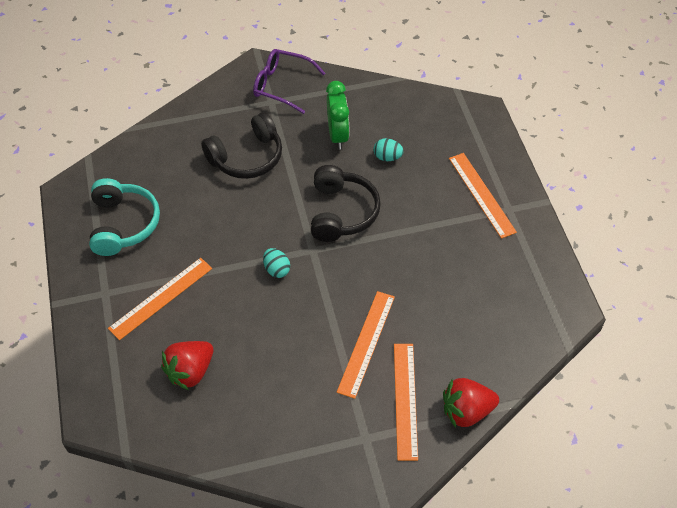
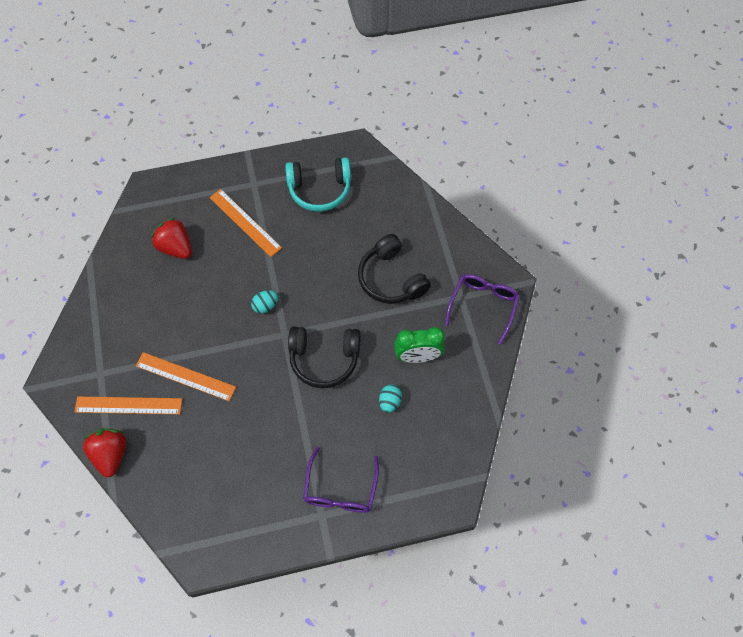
camera: 90 degrees right, 10 degrees up
orange ruler [449,153,517,239] -> purple glasses [303,447,379,513]

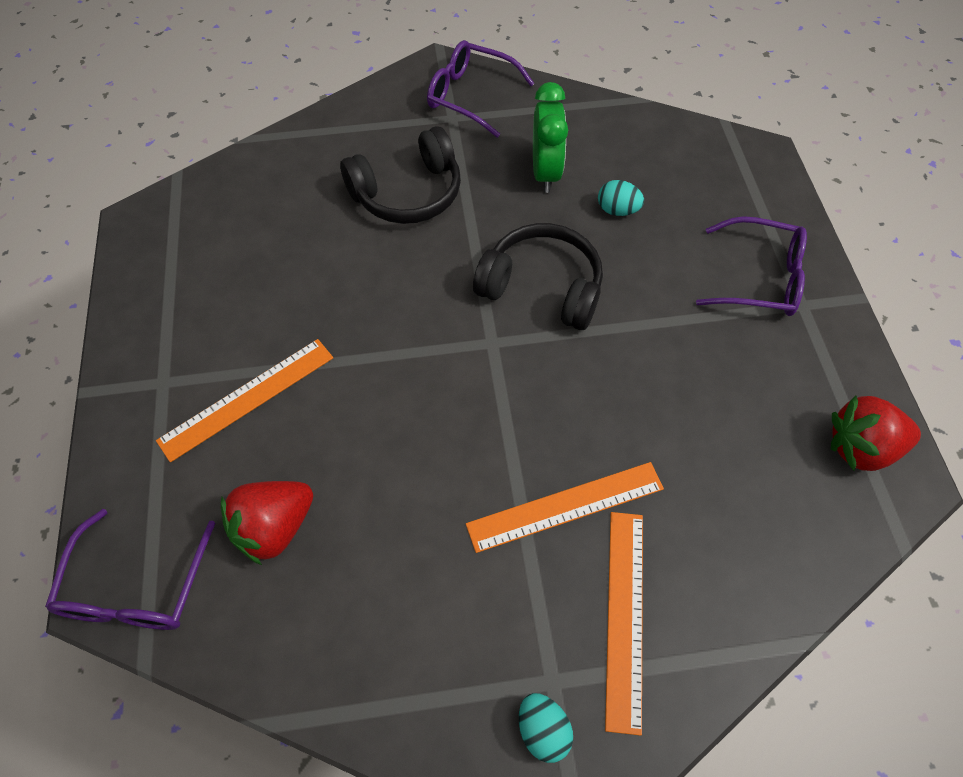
camera: 85 degrees left, 5 degrees down
red strawberry [83,428,126,477] -> red strawberry moved to [831,396,921,471]
orange ruler [136,352,236,401] -> orange ruler turned 45 degrees clockwise [466,462,664,553]
turquoise egg [251,290,278,314] -> turquoise egg moved to [519,693,573,763]
turquoise headphones [285,157,351,212] -> none
black headphones [288,326,361,388] -> black headphones turned 75 degrees counterclockwise [473,223,603,330]
none -> purple glasses [45,509,216,630]

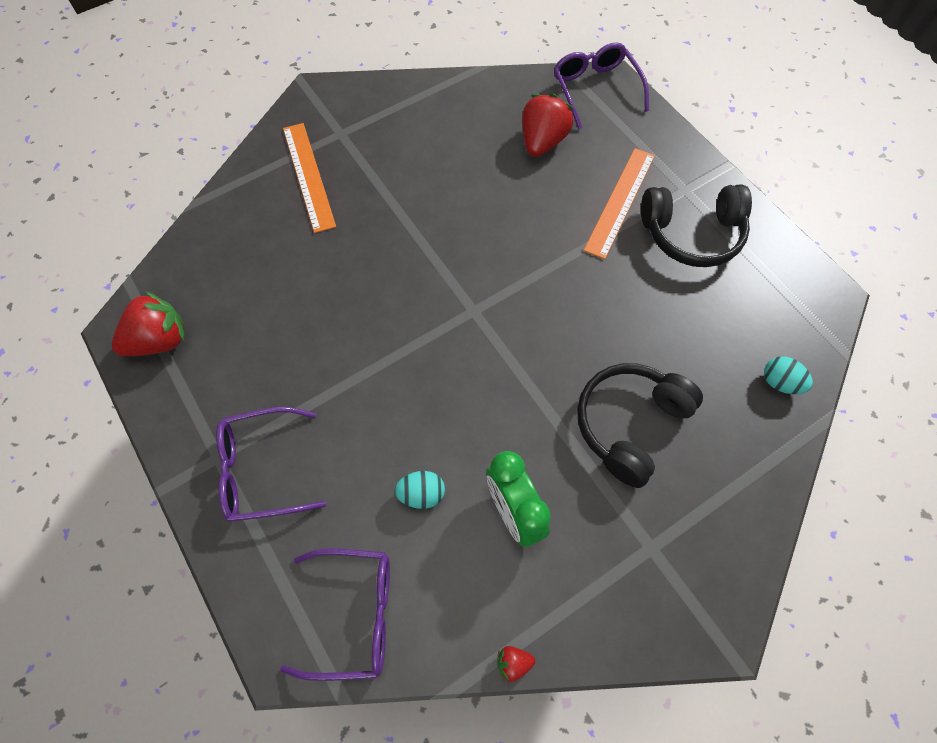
camera: 155 degrees right, 5 degrees up
purple glasses [427,40,535,138] -> purple glasses moved to [280,548,390,681]
orange ruler [466,462,664,553] -> none
black headphones [473,223,603,330] -> black headphones moved to [641,184,752,267]
turquoise egg [519,693,573,763] -> turquoise egg moved to [764,356,813,394]
none -> red strawberry [498,646,535,682]

